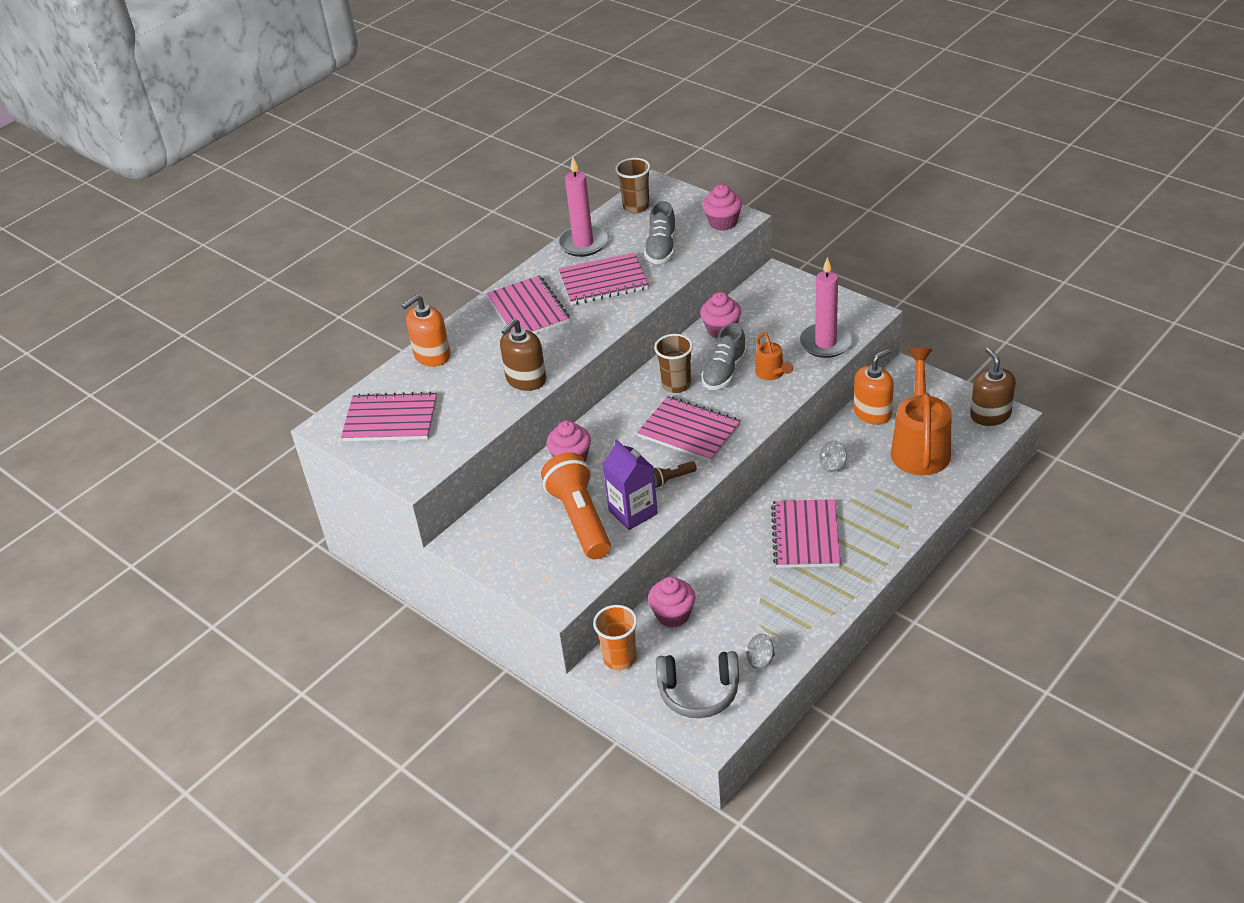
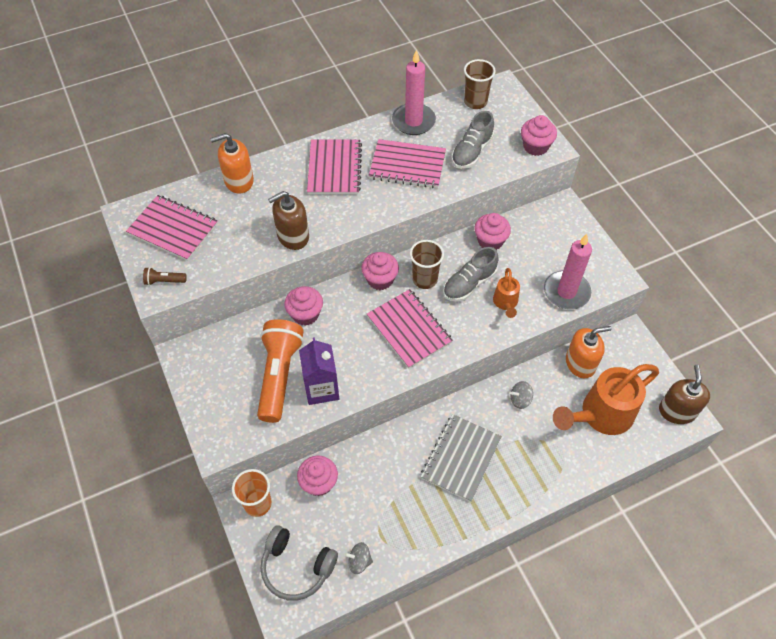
camera: 20 degrees right, 15 degrees up
brown flashlight [654,461,697,488] -> brown flashlight moved to [143,267,187,285]
pink notebook [771,499,841,568] -> grey notebook [421,414,502,502]
orange watering can [891,348,951,476] -> orange watering can turned 150 degrees counterclockwise [553,364,659,435]
none -> pink cupcake [361,252,399,290]

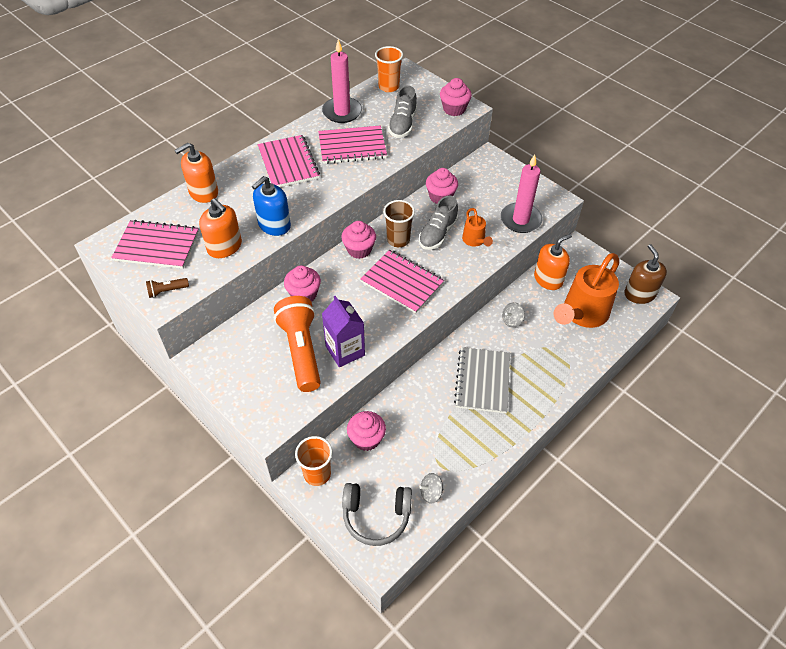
camera: 20 degrees left, 5 degrees down
brown soap dispenser [268,191,309,250] -> blue soap dispenser [252,176,291,236]
brown cup [464,59,496,109] -> orange cup [375,46,403,92]
none -> orange soap dispenser [199,198,242,258]

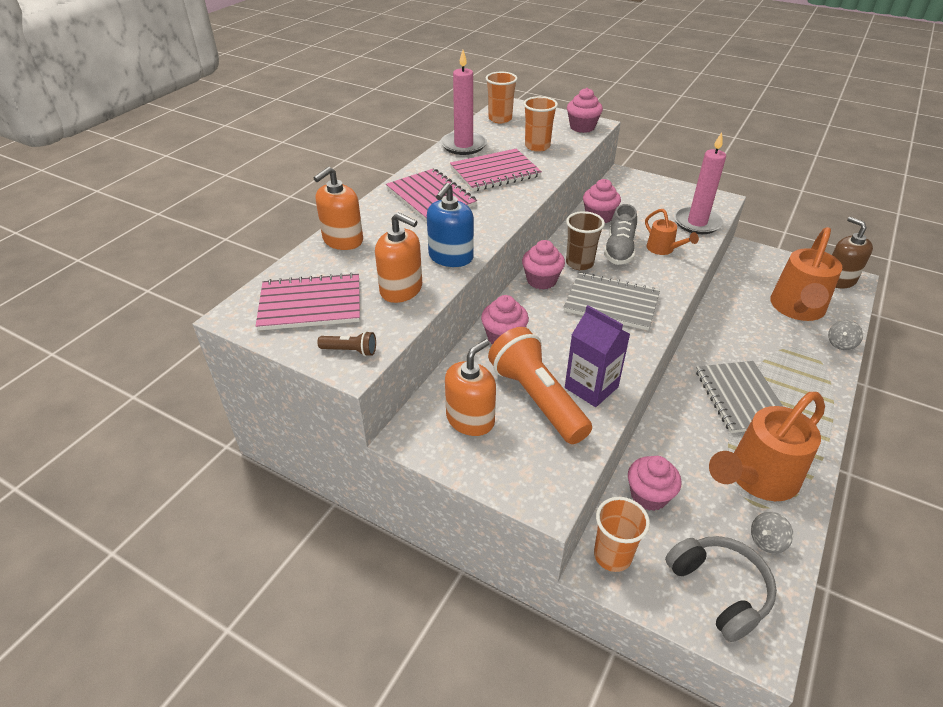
camera: 15 degrees left, 10 degrees down
brown flashlight [146,278,189,298] -> brown flashlight turned 135 degrees counterclockwise [317,331,376,356]
grey headphones [342,483,412,546] -> grey headphones turned 105 degrees counterclockwise [665,536,777,642]
pink notebook [360,250,444,314] -> grey notebook [564,272,660,330]
grey shoe [388,85,417,138] -> orange cup [523,96,558,152]
grey spinning top [502,302,525,327] -> grey spinning top moved to [828,320,863,350]
orange soap dispenser [534,234,572,290] -> orange soap dispenser moved to [445,339,496,436]
none -> orange watering can [709,392,825,501]

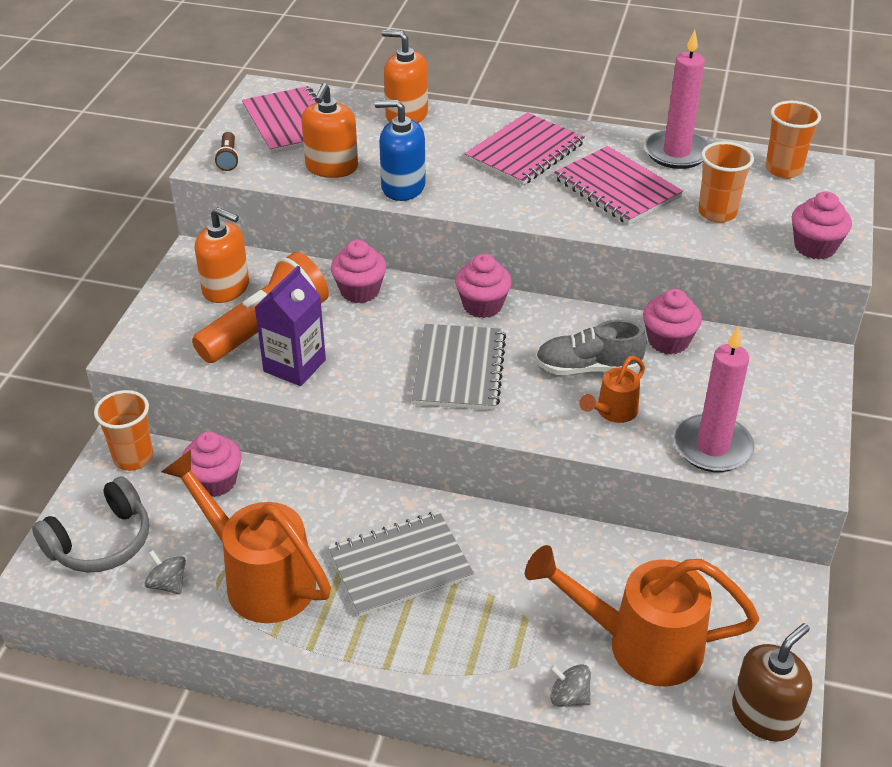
camera: 75 degrees right, 0 degrees up
brown cup [566,211,605,270] -> none

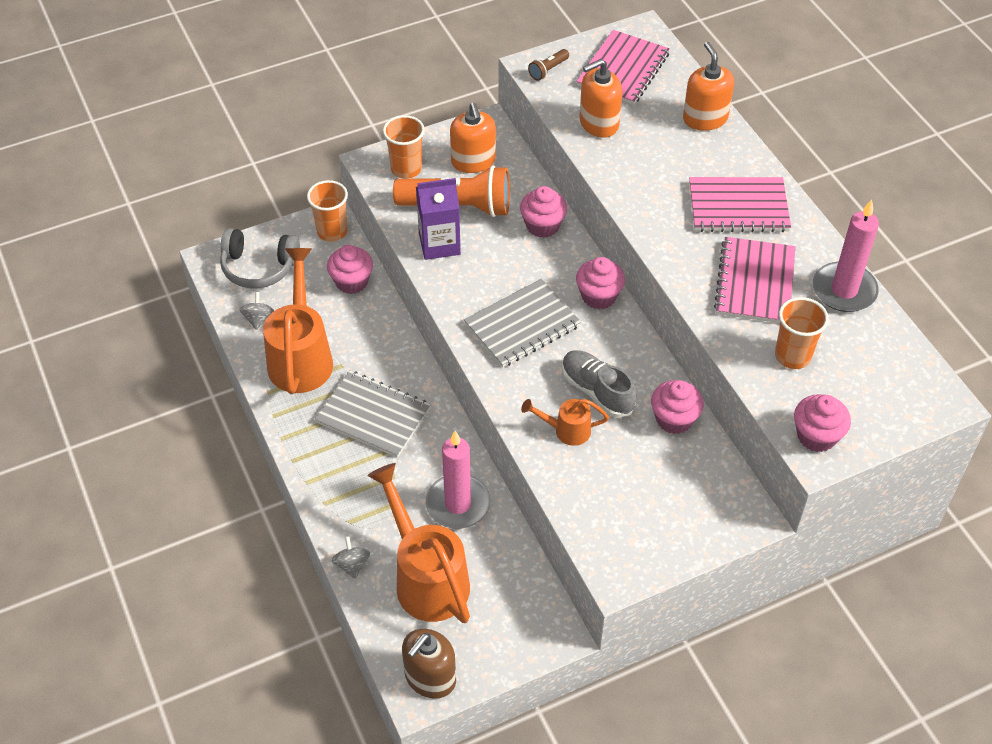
camera: 50 degrees right, 10 degrees up
blue soap dispenser [375,100,426,201] -> none
pink candle [674,326,755,472] -> pink candle moved to [426,431,490,529]
brown soap dispenser [732,623,812,742] -> brown soap dispenser turned 120 degrees clockwise [402,629,456,699]
orange cup [765,101,821,179] -> orange cup moved to [383,115,425,179]

